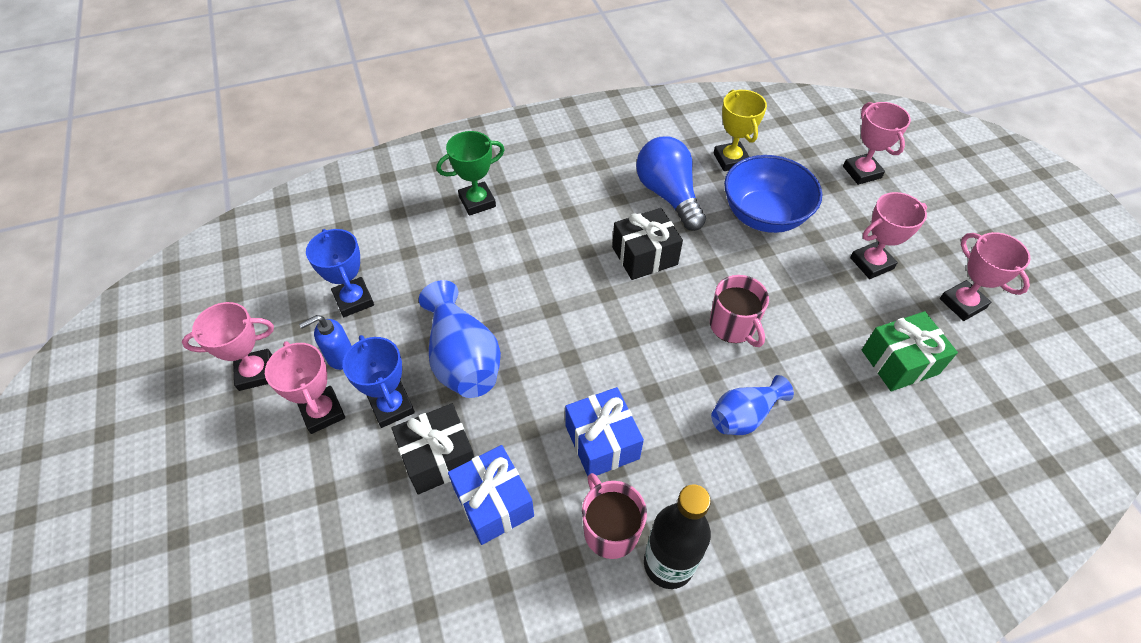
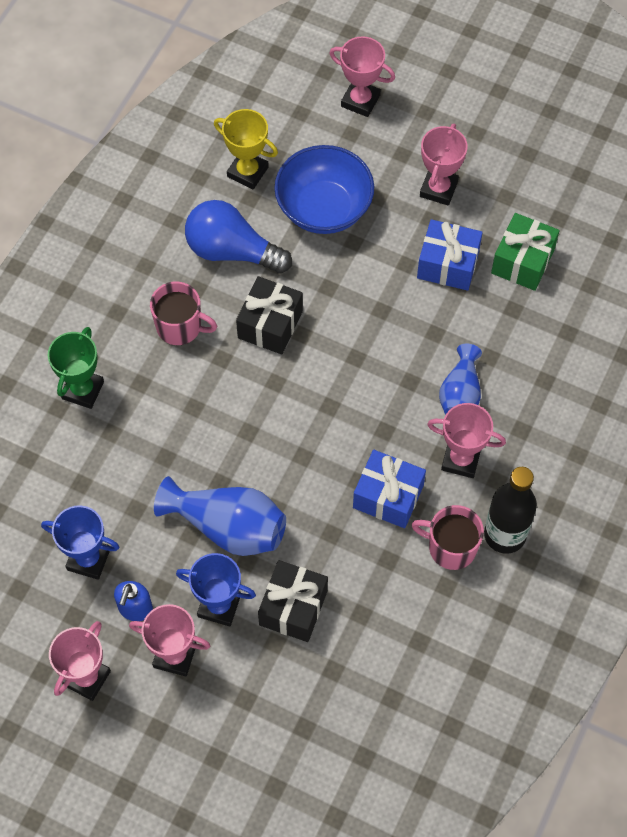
camera: 45 degrees left, 10 degrees up
blue gift [448,445,534,545] -> blue gift moved to [417,219,483,291]
pink mug [710,275,769,347] -> pink mug moved to [150,282,217,345]
pink trophy [940,232,1030,321] -> pink trophy moved to [427,403,506,478]

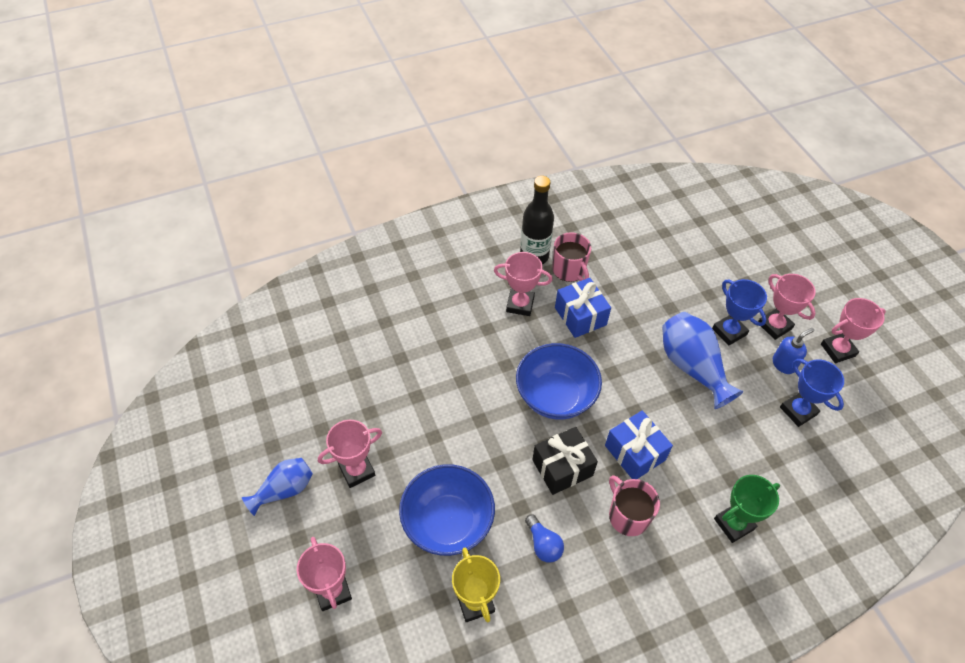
camera: 140 degrees left, 10 degrees down
blue light bulb [185,200,292,274] -> blue light bulb [525,514,564,563], size x0.52
black gift [258,560,328,642] -> none
blue gift [417,219,483,291] -> blue gift moved to [605,410,673,479]
pink trophy [427,403,506,478] -> pink trophy turned 45 degrees counterclockwise [494,252,552,316]
blue vase [439,344,482,415] -> blue vase moved to [242,458,313,516]
green gift [491,213,560,291] -> none
none -> blue bowl [516,343,602,420]

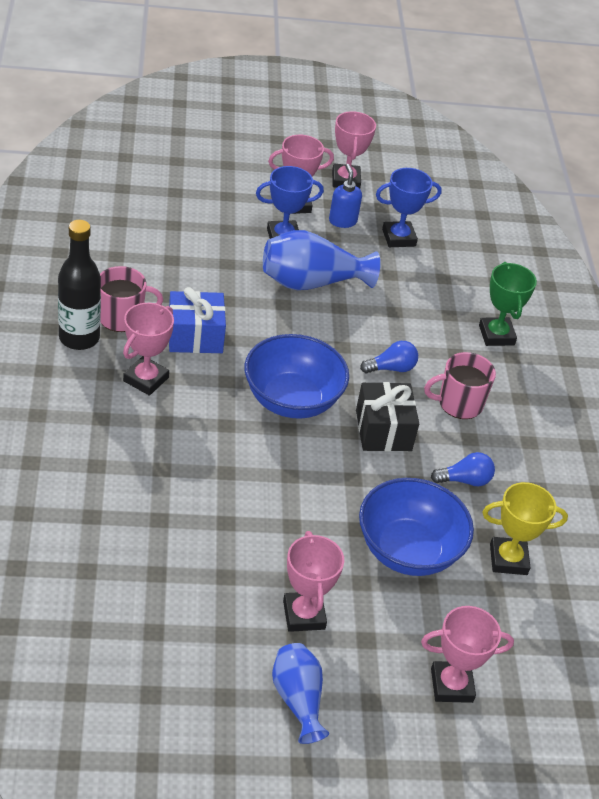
camera: 75 degrees left, 10 degrees down
blue gift [605,410,673,479] -> blue light bulb [360,341,418,373]

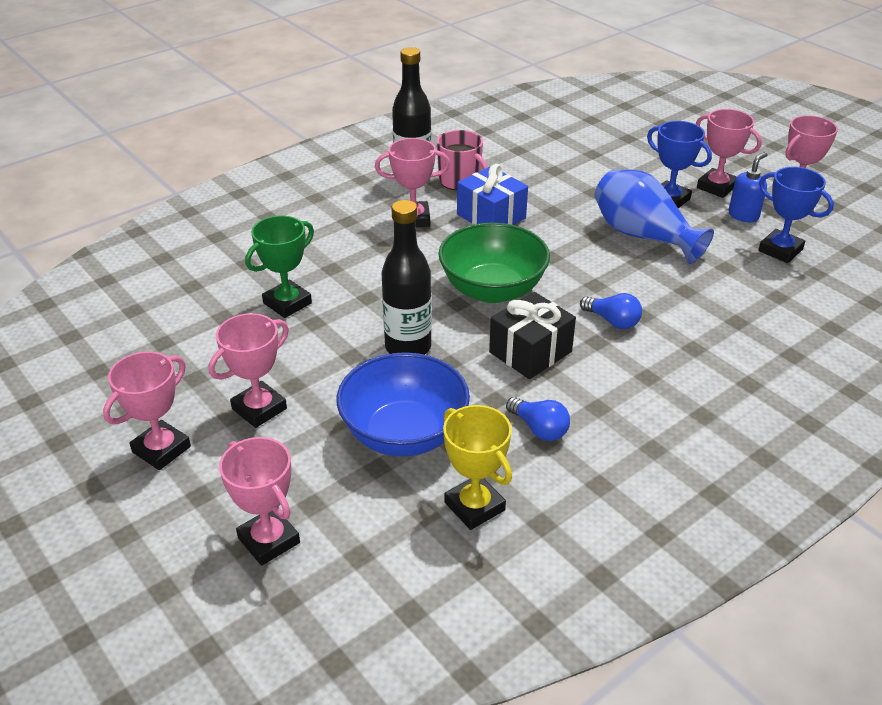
camera: 60 degrees right, 5 degrees down
blue bowl [244,334,349,419] -> green bowl [438,223,550,303]
blue vase [272,643,329,744] -> pink trophy [103,351,191,470]
pink mug [424,352,496,419] -> none
green trophy [479,262,537,346] -> green trophy moved to [245,216,314,318]
none -> black bottle [382,200,432,355]

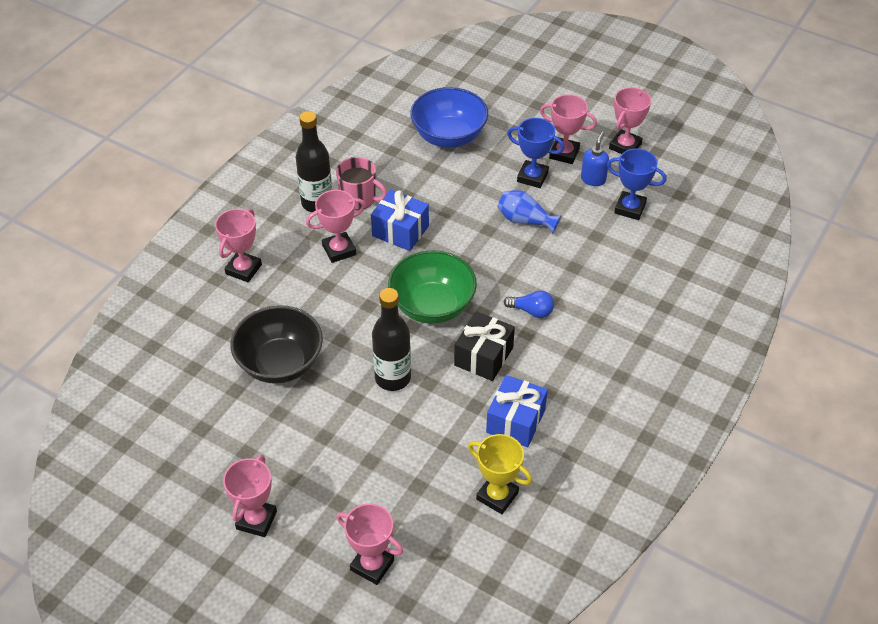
camera: 20 degrees left, 10 degrees up
pink trophy [209,313,289,428] -> pink trophy moved to [215,209,262,282]
green trophy [245,216,314,318] -> black bowl [230,305,323,384]
blue bowl [337,352,470,457] -> blue bowl moved to [410,87,488,148]
blue light bulb [506,397,570,441] -> blue gift [486,375,548,447]
blue vase [594,170,714,264] -> blue vase [498,190,561,234], size x0.64

